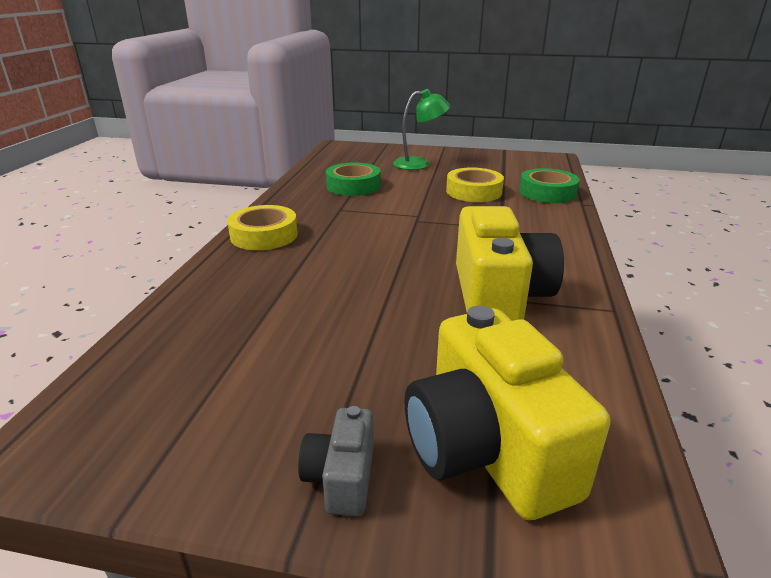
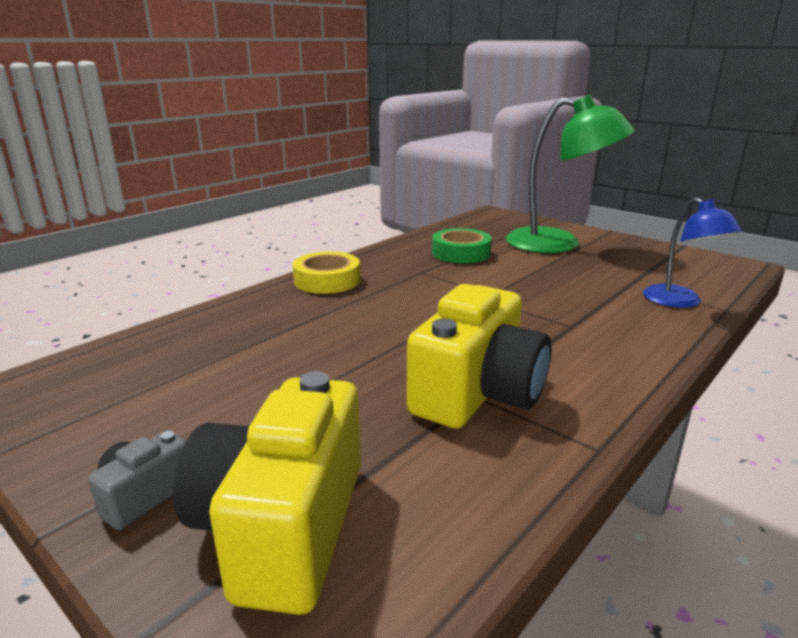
camera: 30 degrees right, 5 degrees down
green lamp [393,89,450,170] -> green lamp [506,94,635,253], size x1.70
yellow tape [446,167,504,202] -> none
green tape [519,168,580,203] -> blue lamp [643,197,743,308]

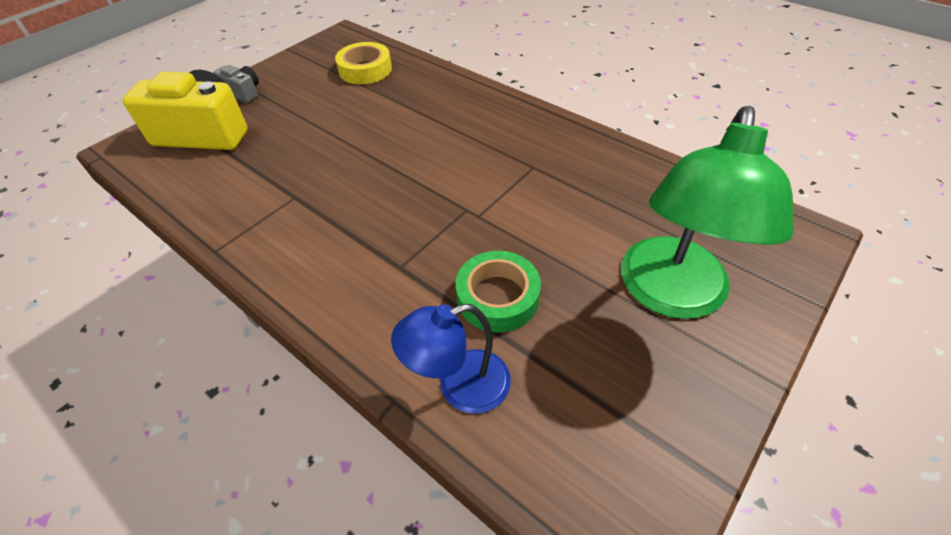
camera: 90 degrees right, 25 degrees up
yellow tape [293,252,360,294] -> yellow tape moved to [335,42,392,84]
yellow camera [407,284,552,429] -> none
green tape [432,228,492,264] -> green tape moved to [456,251,541,333]

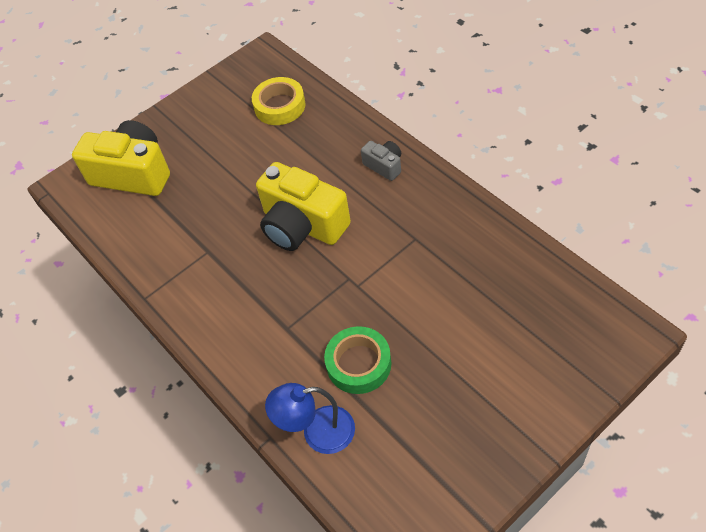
camera: 15 degrees right, 5 degrees up
grey camera [213,65,259,103] -> grey camera moved to [361,141,401,181]
green lamp [621,106,794,319] -> none
none -> yellow camera [256,162,351,251]

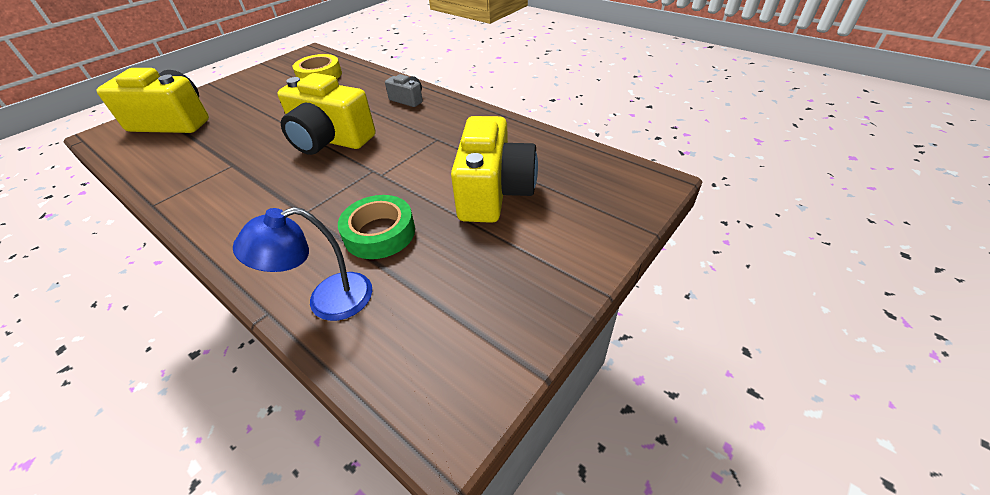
camera: 15 degrees left, 10 degrees down
none -> yellow camera [451,116,538,223]

